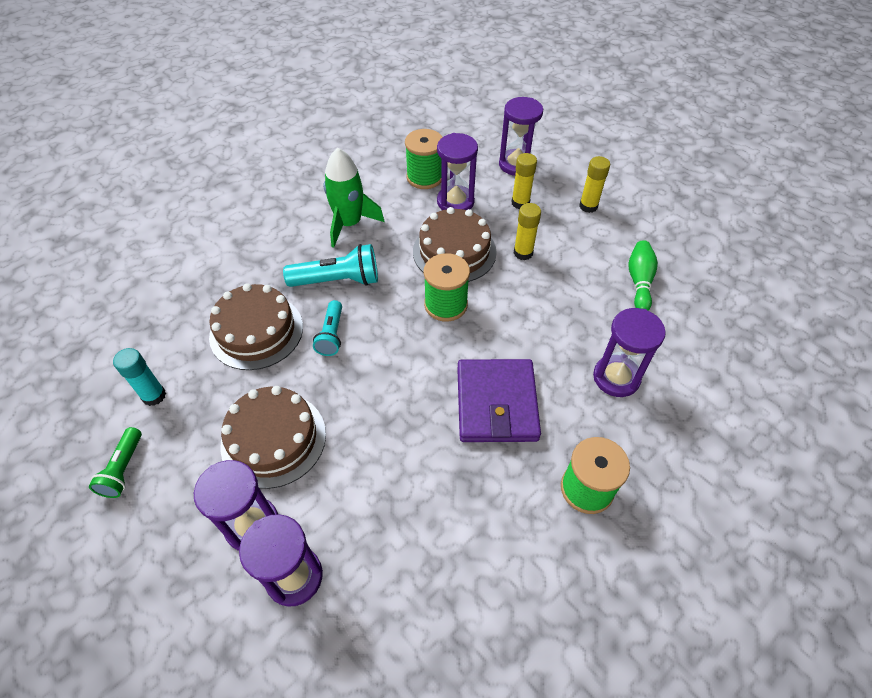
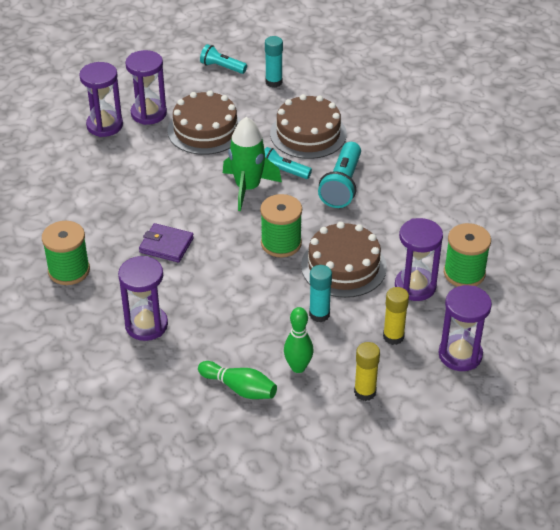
camera: 110 degrees right, 10 degrees down
green flashlight [89,427,142,498] -> turquoise flashlight [200,44,247,74]
green rocket [324,148,385,248] -> green rocket moved to [223,117,282,211]
purple wallet [457,359,541,442] -> purple wallet [139,223,194,262], size x0.59
yellow glue stick [514,203,541,260] -> turquoise glue stick [309,265,332,322]
none -> green bowling pin [284,307,313,373]

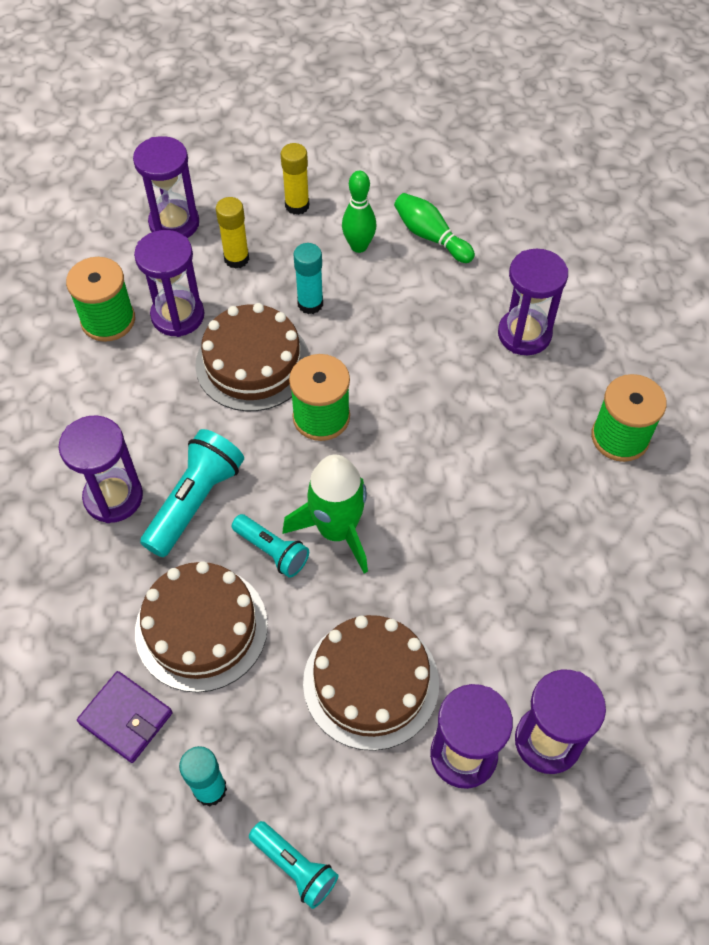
camera: 165 degrees left, 15 degrees up
purple wallet [139,223,194,262] -> purple wallet moved to [77,671,173,763]
none -> purple hourglass [58,416,143,523]

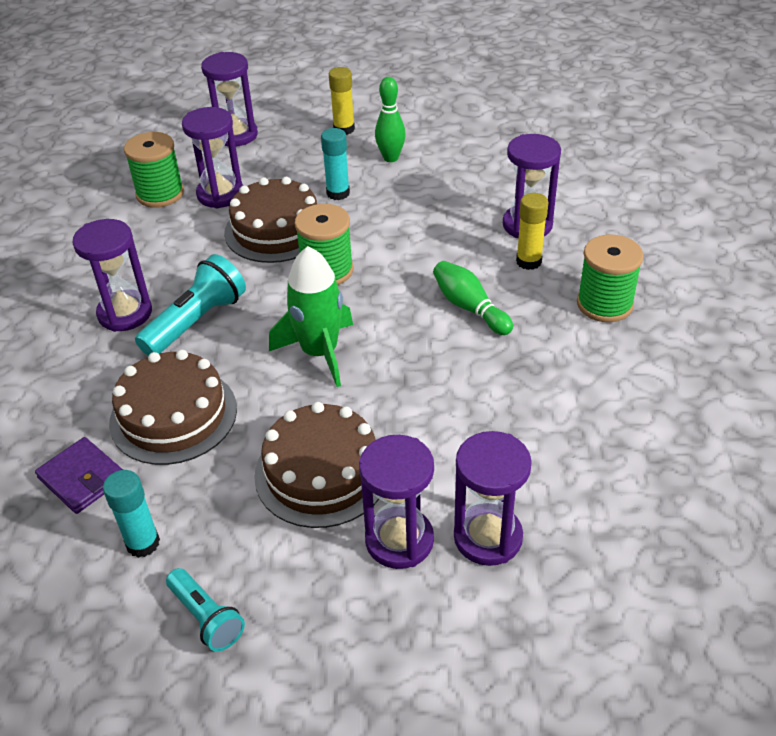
camera: 10 degrees right, 15 degrees down
yellow glue stick [216,197,249,269] -> yellow glue stick moved to [516,193,548,270]
turquoise flashlight [232,514,309,578] -> none
green bowling pin [394,193,475,263] -> green bowling pin moved to [433,261,513,335]

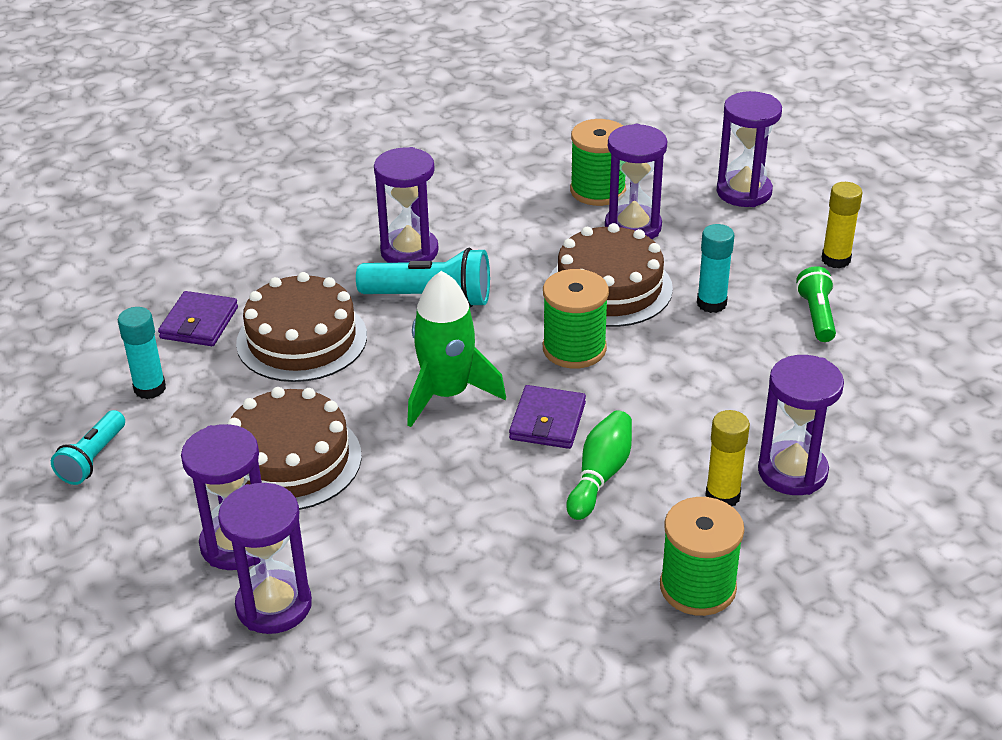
camera: 60 degrees right, 5 degrees down
green bowling pin [375,77,406,162] -> green flashlight [796,266,836,342]
none -> purple wallet [509,385,586,449]

